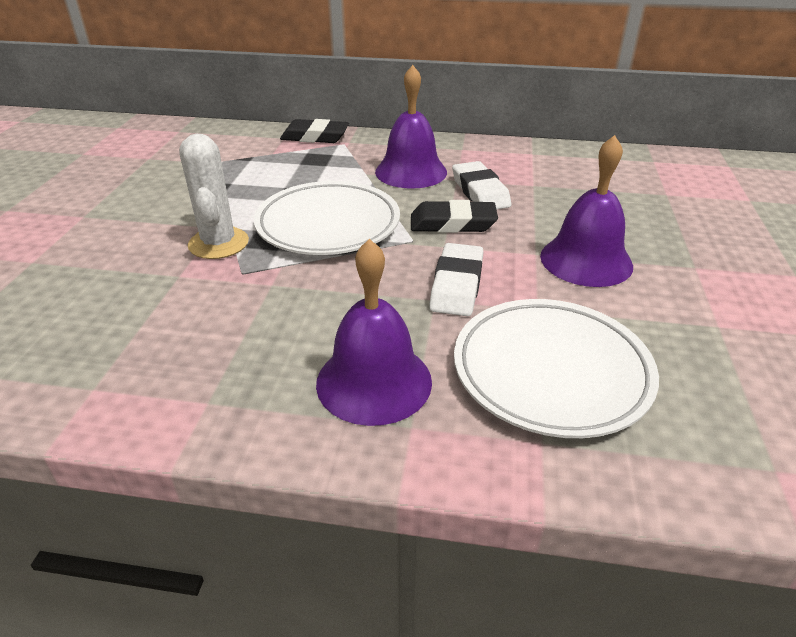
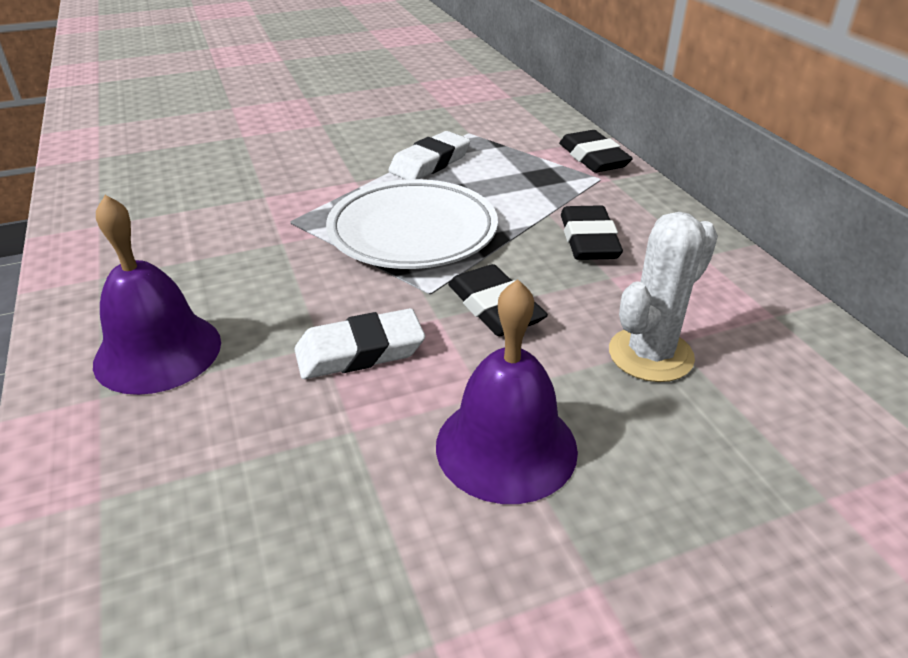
camera: 60 degrees right, 0 degrees up
white cactus [179,134,249,259] -> white cactus moved to [609,212,718,382]
purple bell [375,65,447,189] -> black eraser [561,205,623,260]
white eraser [452,161,511,210] -> white eraser moved to [388,131,470,180]
white plate [454,299,659,438] -> none

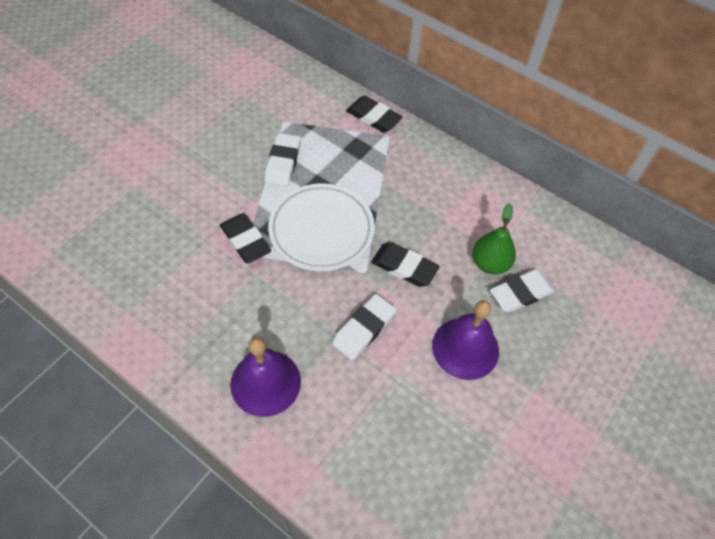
camera: 35 degrees left, 20 degrees up
black eraser [561,205,623,260] -> black eraser moved to [220,213,271,263]
white cactus [609,212,718,382] -> green pear [472,203,516,274]
none -> white eraser [490,269,555,313]

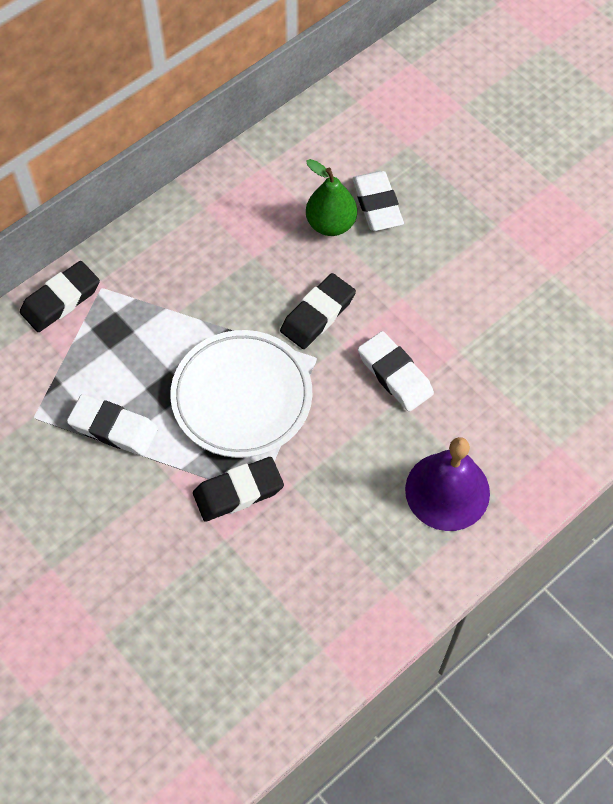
camera: 75 degrees left, 5 degrees up
purple bell [432,300,499,380] -> none

